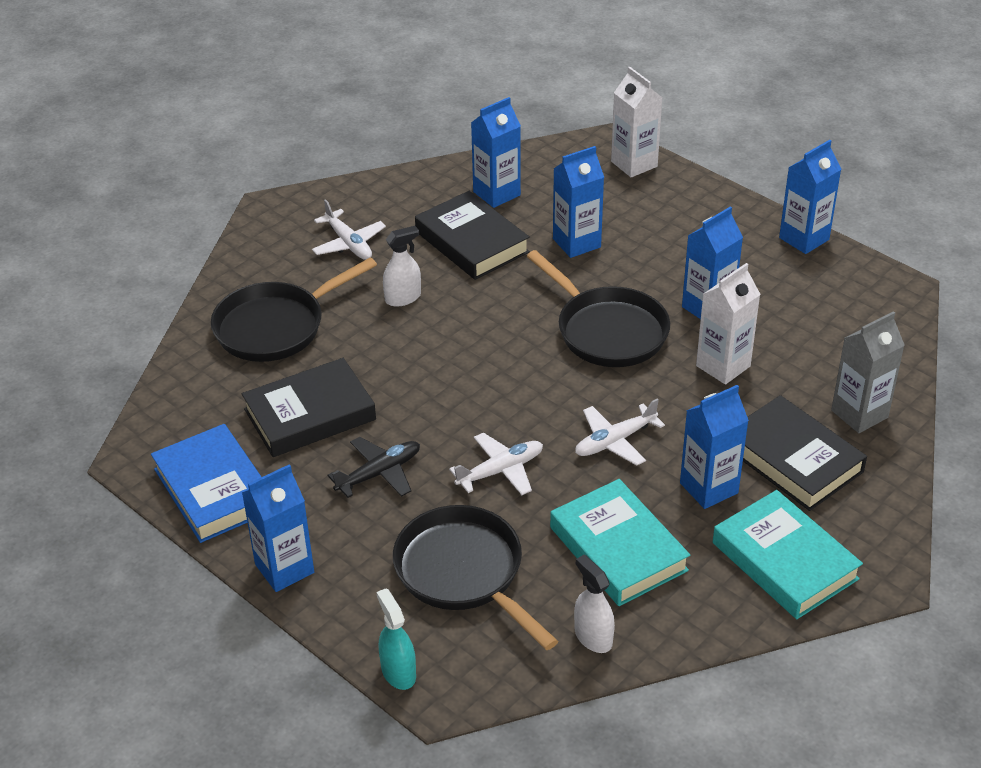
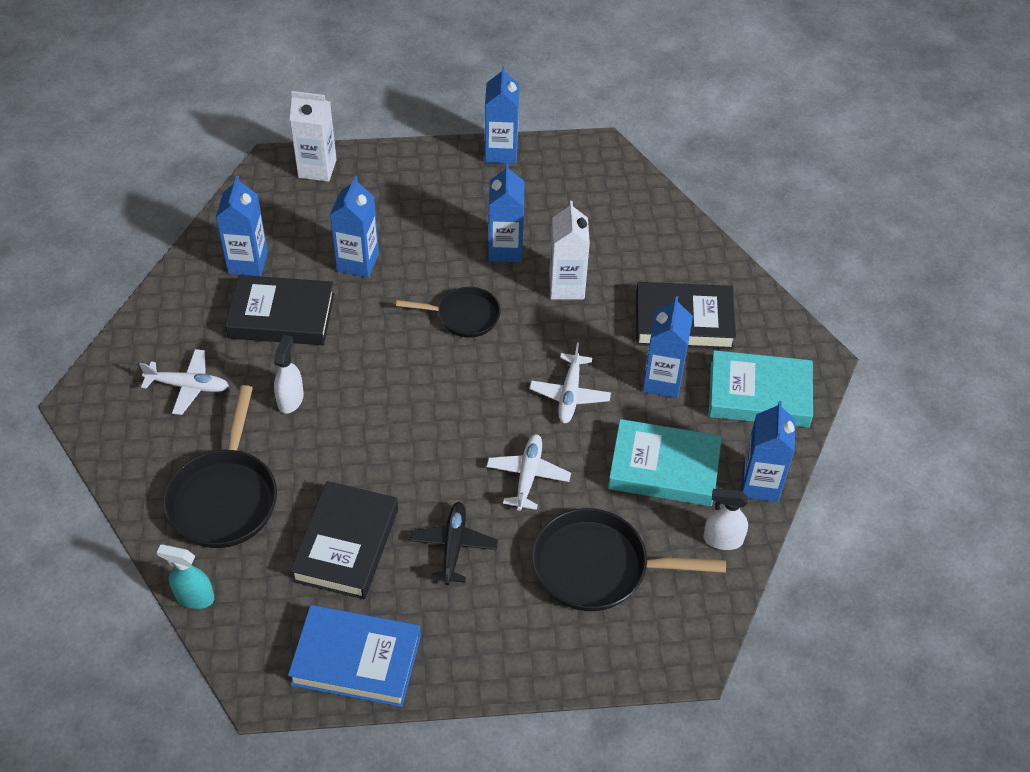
camera: 50 degrees left, 10 degrees up
blue carton [242,464,314,592] -> blue carton moved to [741,401,796,502]
turquoise spray bottle [376,588,416,690] -> turquoise spray bottle moved to [157,544,215,609]
black pan [527,250,670,367] -> black pan [396,287,501,338], size x0.62
grey carton [831,311,905,433] -> none

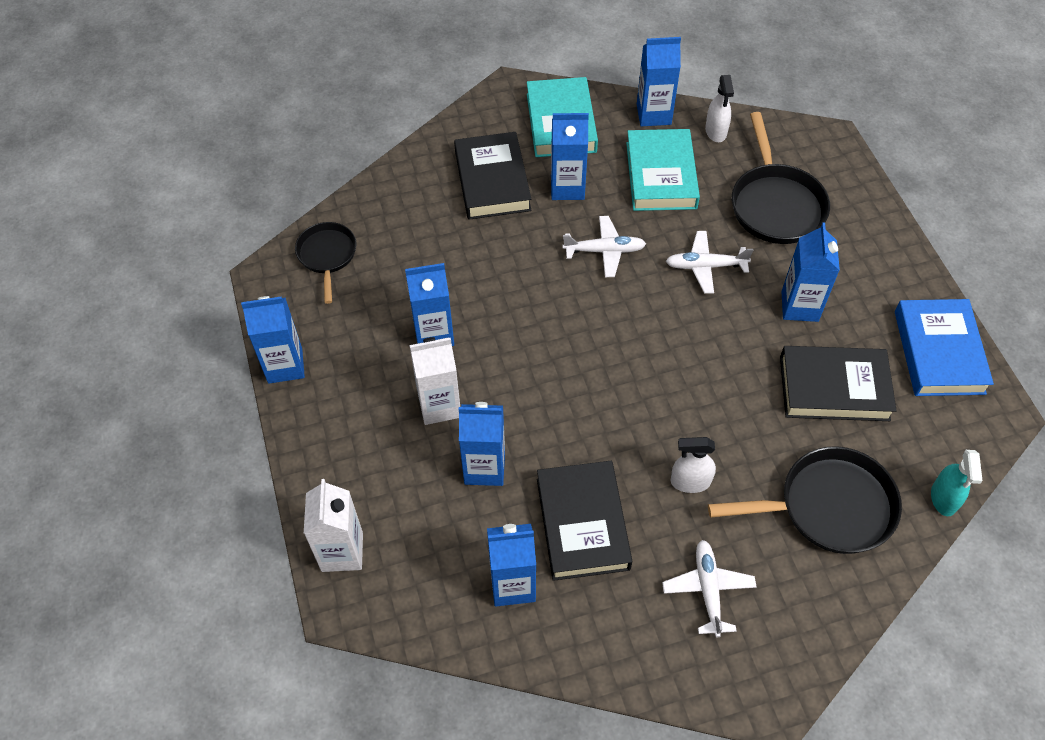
camera: 100 degrees left, 5 degrees up
black pan [396,287,501,338] -> black pan moved to [295,222,356,304]
black plane [410,502,498,585] -> blue carton [781,223,840,322]
white carton [549,201,590,300] -> white carton moved to [409,337,460,425]

